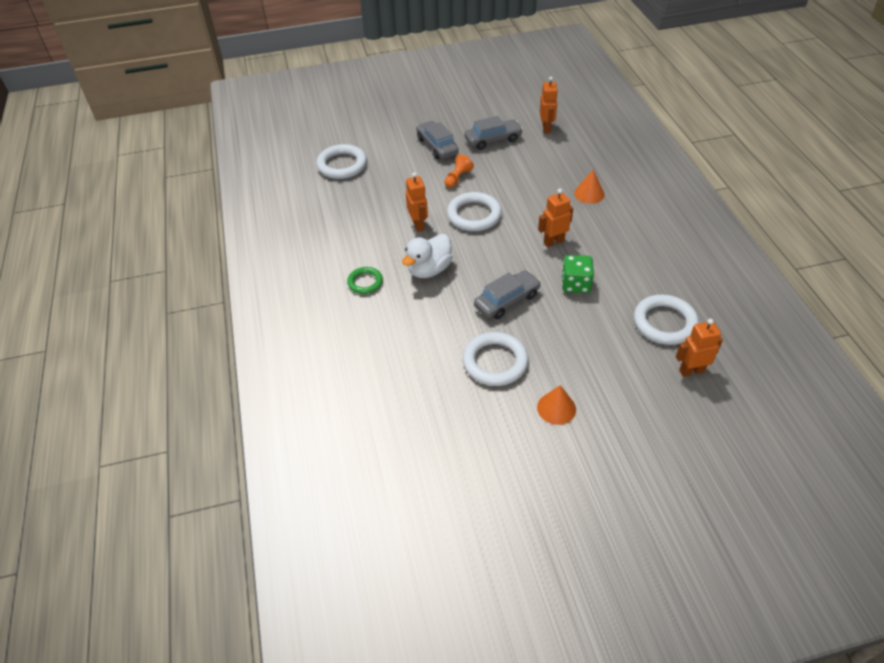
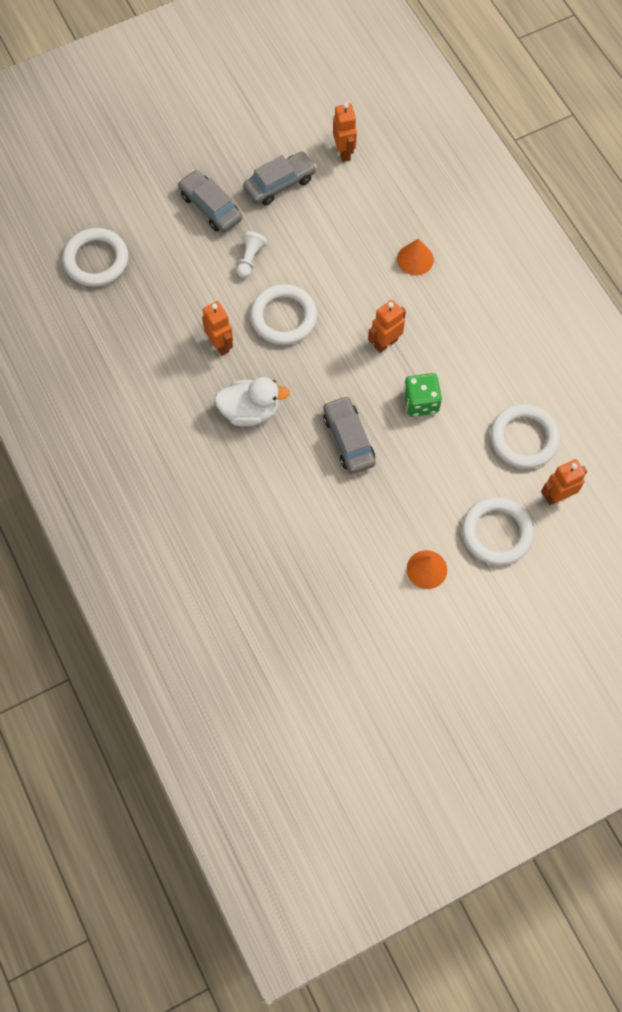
camera: 15 degrees left, 20 degrees up
green ring [347,267,383,294] -> none
white duck [402,234,452,278] -> white duck turned 120 degrees counterclockwise [214,377,290,426]
orange pawn [445,154,474,188] -> white pawn [236,231,267,278]
white ring [463,332,529,386] -> white ring moved to [462,497,534,565]
grey car [474,270,541,319] -> grey car turned 60 degrees counterclockwise [323,396,376,474]

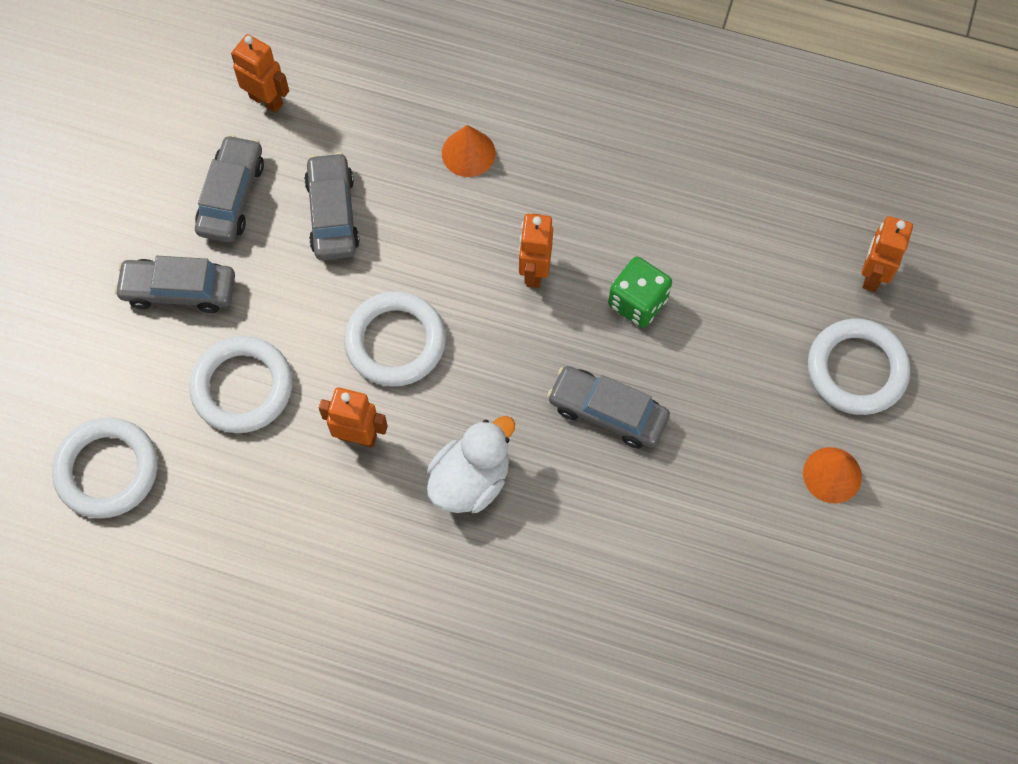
camera: 45 degrees left, 0 degrees up
white pawn [236,231,267,278] -> none
white ring [490,404,560,469] -> white ring moved to [190,336,292,433]
none -> grey car [304,152,360,260]

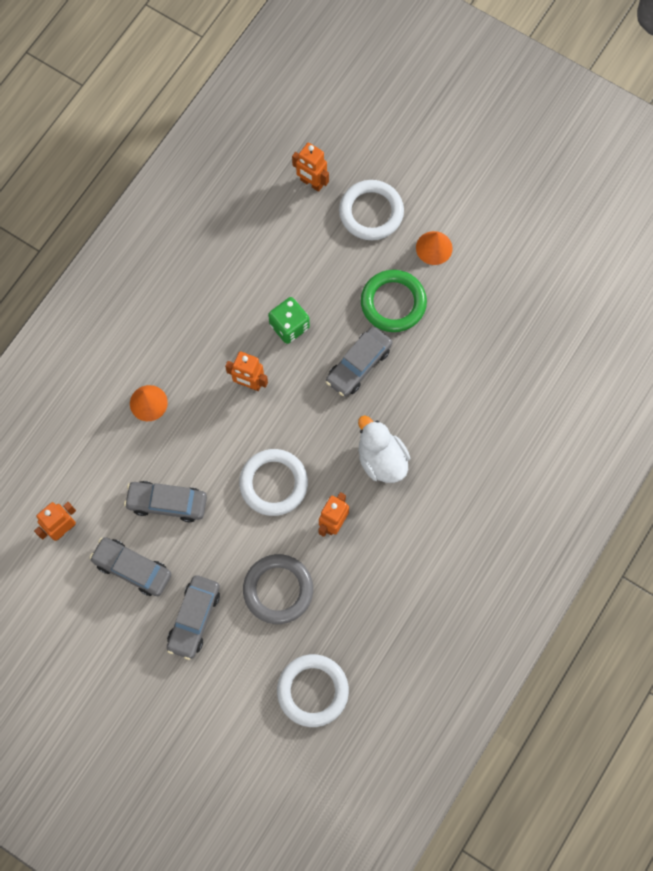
camera: 75 degrees left, 5 degrees up
white ring [190,336,292,433] -> grey ring [243,554,313,624]
none -> green ring [361,270,427,332]

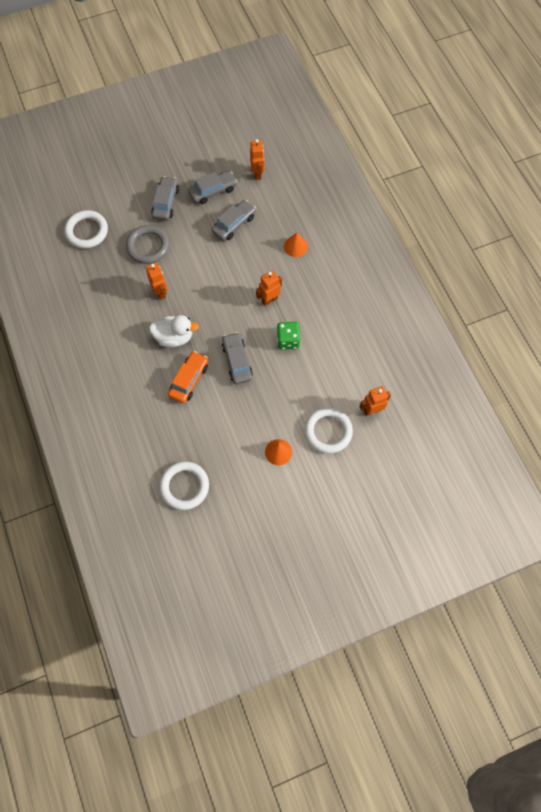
camera: 125 degrees right, 5 degrees down
grey car [167,575,220,660] -> grey car turned 45 degrees clockwise [151,176,179,221]
white ring [239,449,308,516] -> white ring moved to [159,461,209,510]
green ring [361,270,427,332] -> none
none -> orange car [168,351,208,403]

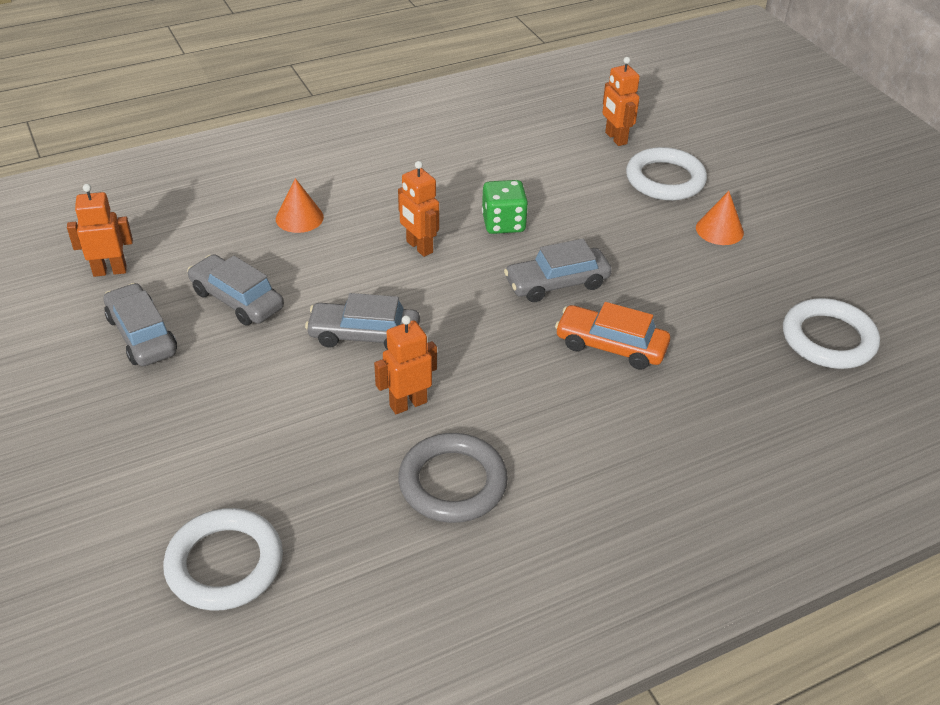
camera: 95 degrees left, 25 degrees down
grey ring [126,225,170,264] -> grey ring moved to [398,433,508,523]
white duck [149,315,199,347] -> none
grey car [151,176,179,221] -> grey car moved to [305,293,420,350]

